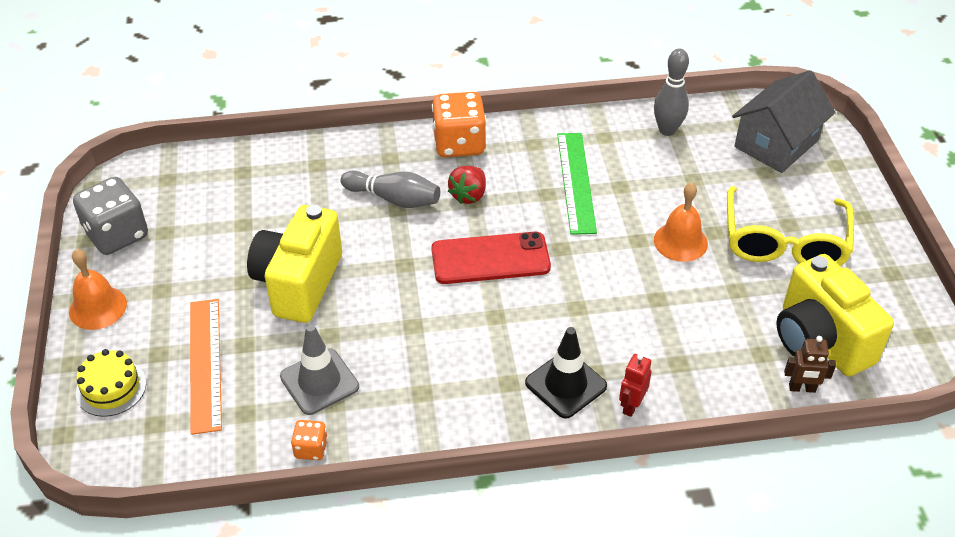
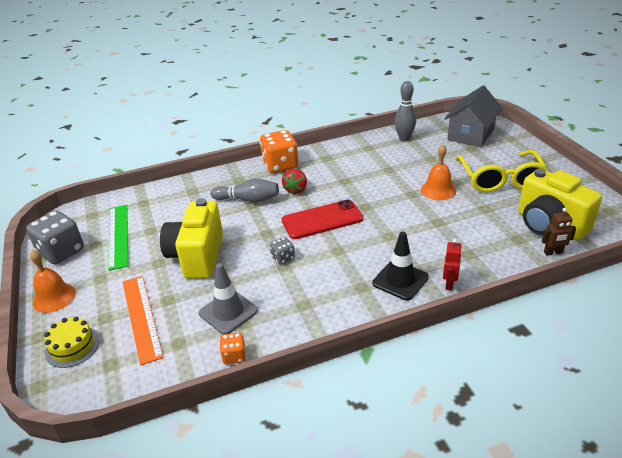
camera: 10 degrees left, 10 degrees down
green ruler [557,133,597,235] -> green ruler moved to [108,205,128,271]
none -> grey dice [270,237,295,265]

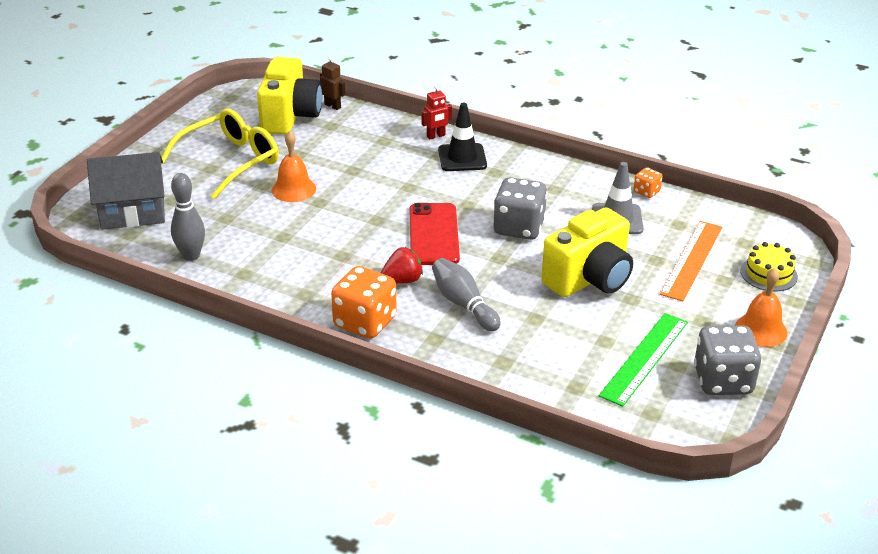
camera: 135 degrees left, 0 degrees up
grey dice [270,237,295,265] -> grey dice [494,177,548,240], size x2.03
red phone [282,199,363,239] -> red phone turned 60 degrees clockwise [409,203,460,265]

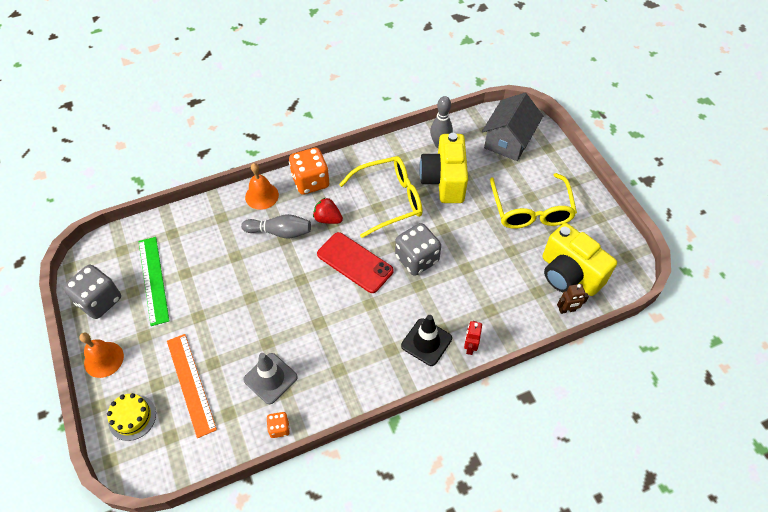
camera: 130 degrees right, 20 degrees up
orange bell [271,131,316,202] -> orange bell moved to [245,163,279,210]
red strawberry [381,247,423,284] -> red strawberry turned 105 degrees clockwise [313,198,343,224]
grey dice [494,177,548,240] -> grey dice moved to [395,223,441,276]
yellow camera [541,208,633,297] -> yellow camera moved to [419,133,468,203]
none -> yellow glasses [339,156,423,238]

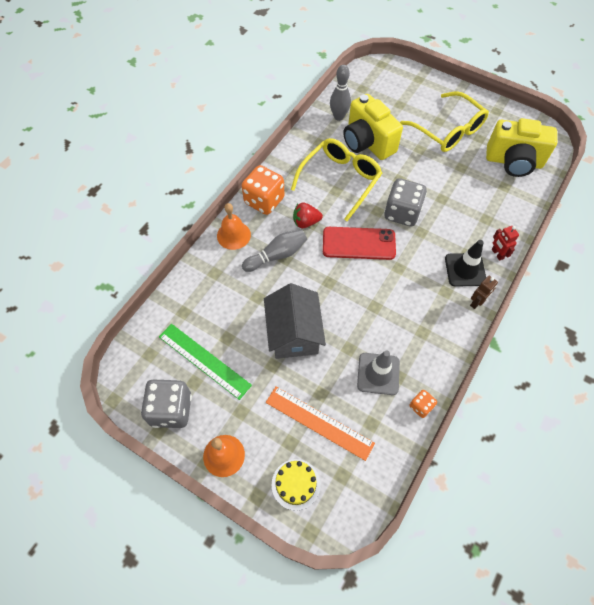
camera: 35 degrees left, 5 degrees up
grey house [482,93,543,161] -> grey house moved to [264,283,326,359]
brown robot [557,284,589,314] -> brown robot moved to [470,276,498,309]

